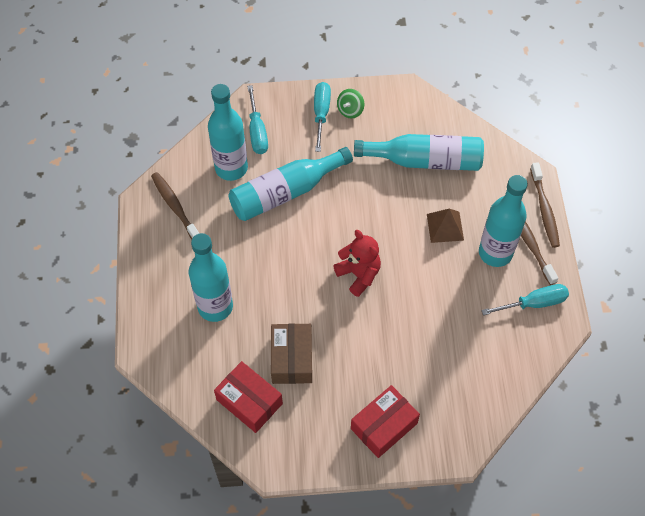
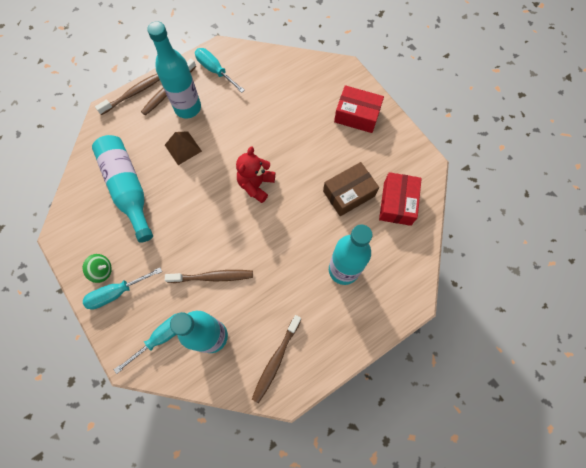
camera: 120 degrees left, 10 degrees up
turquoise bottle [229,147,353,221] -> brown toothbrush [165,270,253,283]

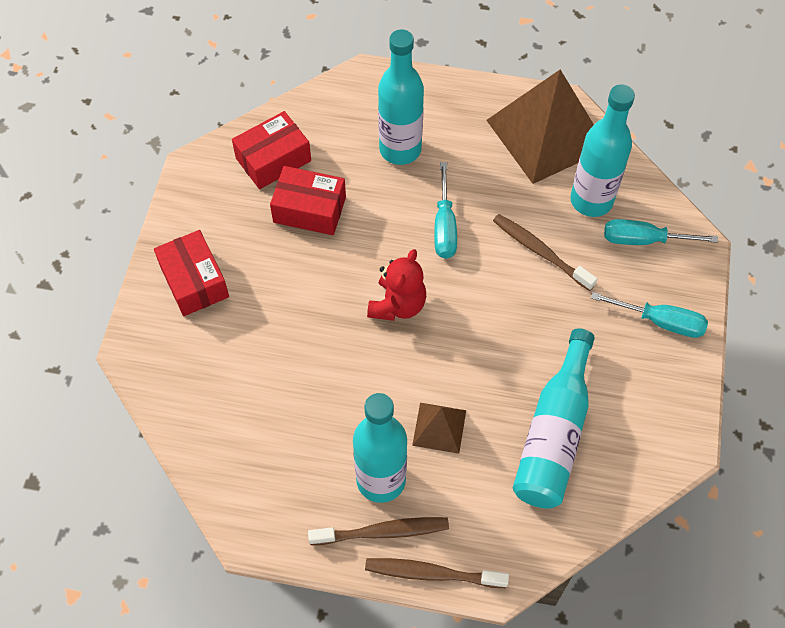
camera: 135 degrees left, 10 degrees down
green spinning top [83,254,112,283] -> none
turquoise screwdriver [195,48,245,93] -> turquoise screwdriver moved to [434,162,457,259]
red teddy bear [236,146,275,203] -> red teddy bear turned 45 degrees counterclockwise [367,249,426,321]
brown toothbrush [252,315,301,403] -> brown pyramid [486,69,594,184]
brown box [323,162,379,216] -> red box [270,166,346,235]

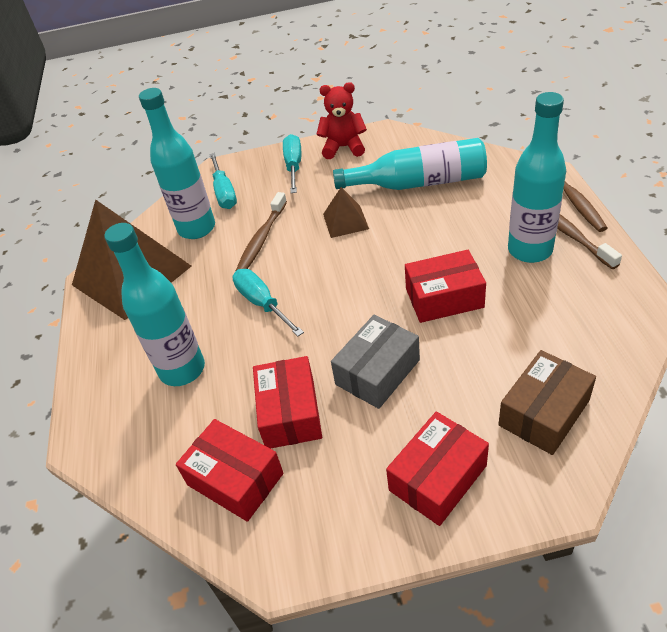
camera: 105 degrees left, 15 degrees down
red teddy bear [367,249,426,321] -> red teddy bear moved to [317,82,367,159]
brown pyramid [412,403,466,454] -> brown pyramid moved to [323,187,369,238]
turquoise screwdriver [434,162,457,259] -> turquoise screwdriver turned 105 degrees counterclockwise [232,269,304,336]
none -> grey box [331,315,420,409]
none -> red box [405,250,486,323]
none -> brown box [498,350,596,455]

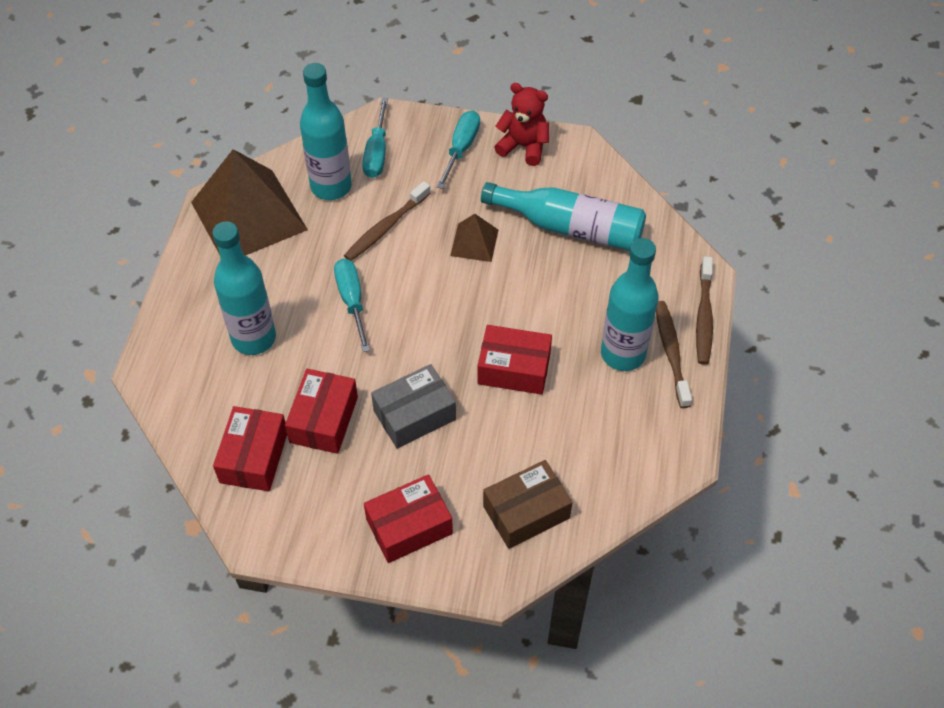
camera: 15 degrees right, 10 degrees up
red box [176,419,283,522] -> red box turned 45 degrees clockwise [213,406,287,491]

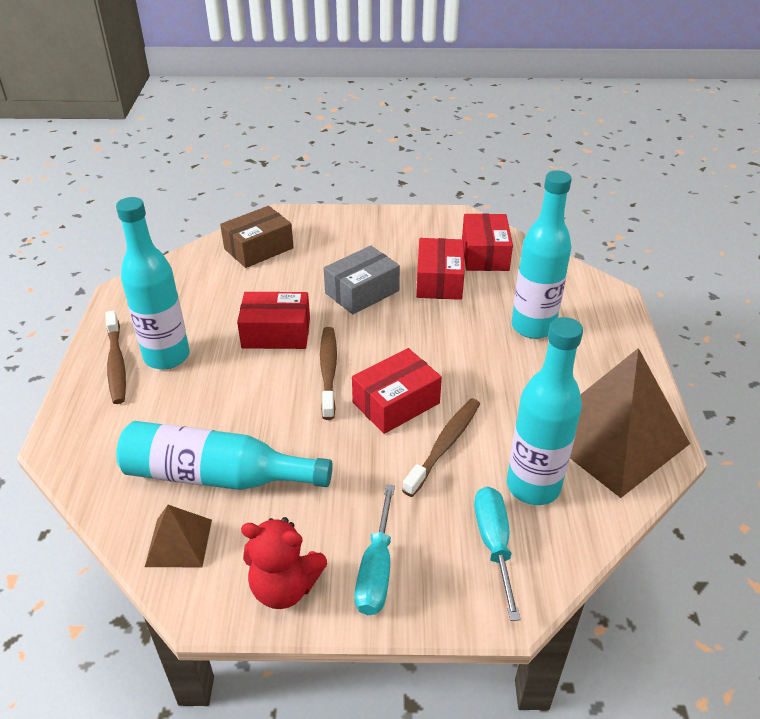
camera: 170 degrees right, 15 degrees down
turquoise screwdriver [334,259,370,352] -> none
red box [364,474,453,563] -> red box moved to [352,348,442,434]
brown pyramid [450,214,498,262] -> brown pyramid moved to [145,505,212,567]
brown toothbrush [696,256,713,365] -> brown toothbrush moved to [320,327,337,420]

